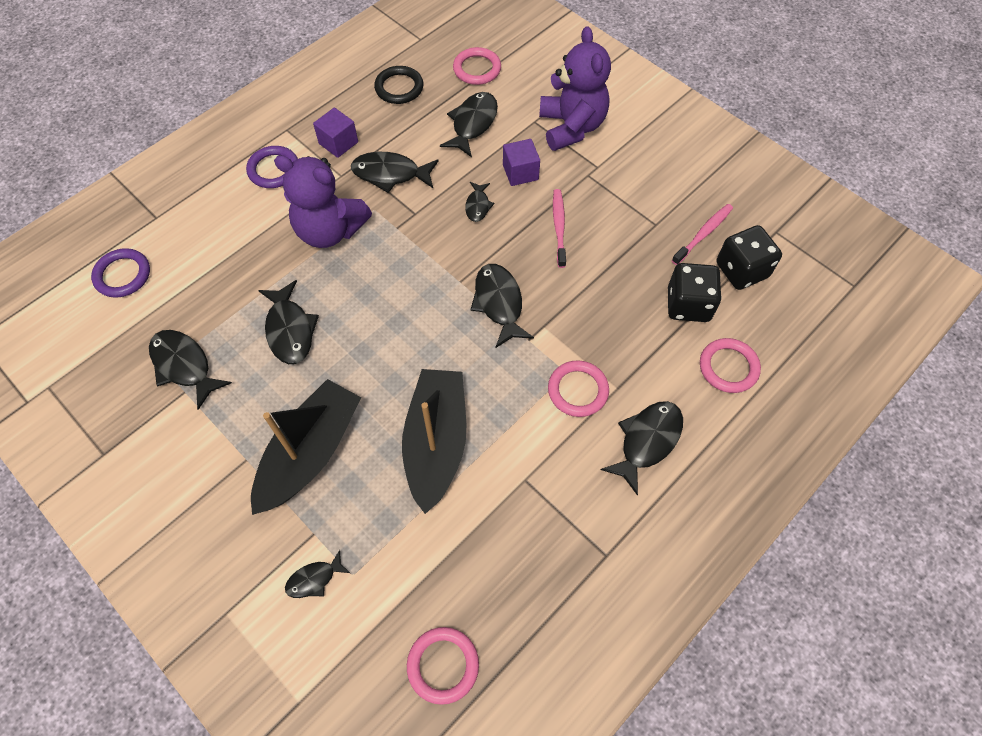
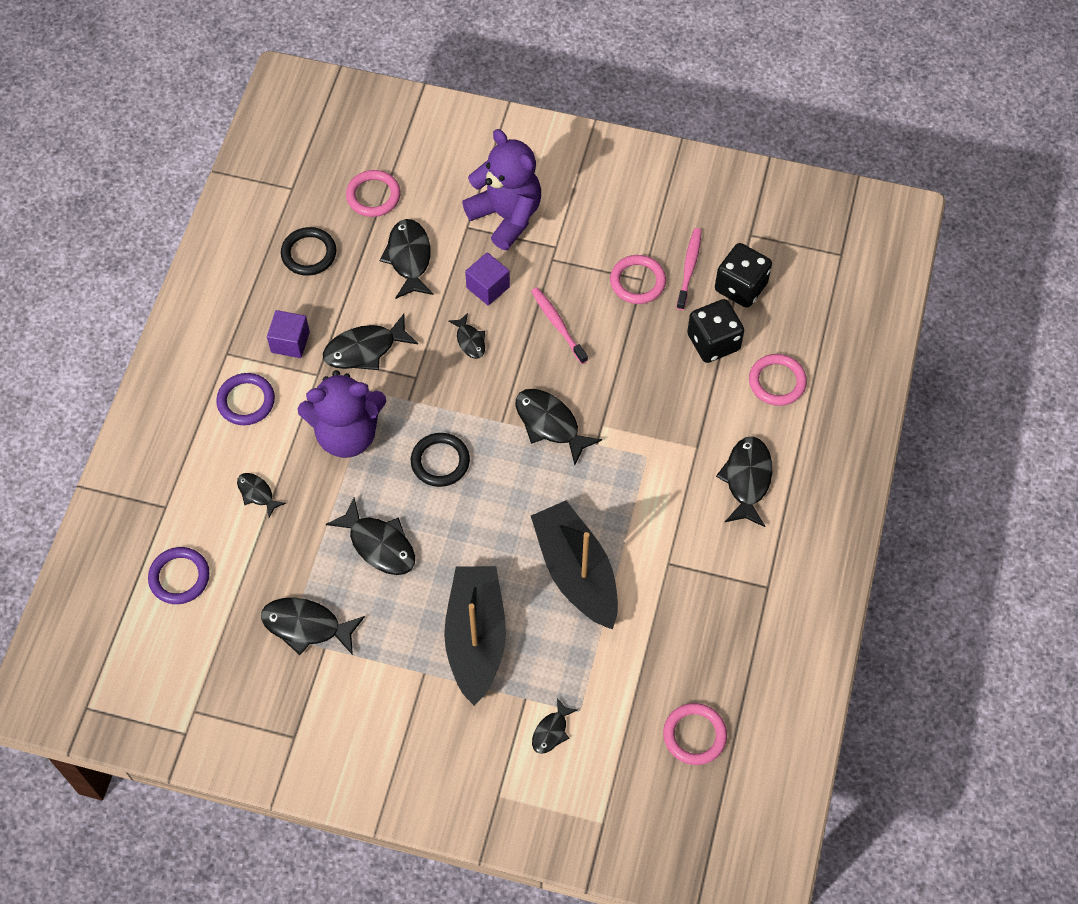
camera: 30 degrees left, 0 degrees up
pink ring [548,360,609,417] -> pink ring moved to [610,255,666,304]
none -> black fish [237,473,286,517]
none -> black ring [411,433,470,487]

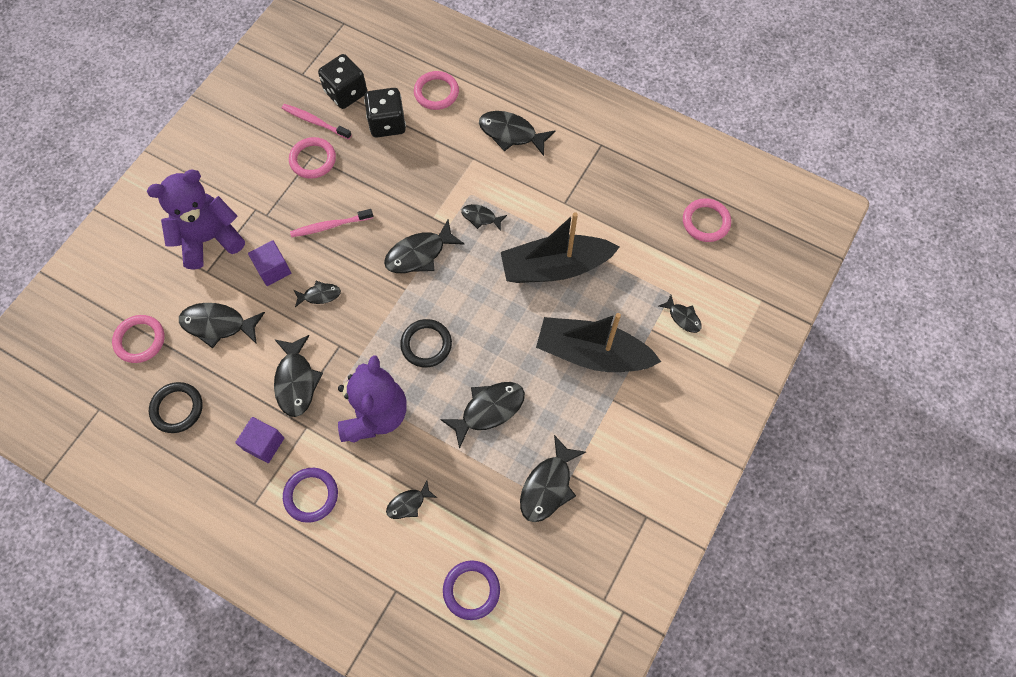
camera: 75 degrees left, 5 degrees up
none -> black fish [461,204,507,231]

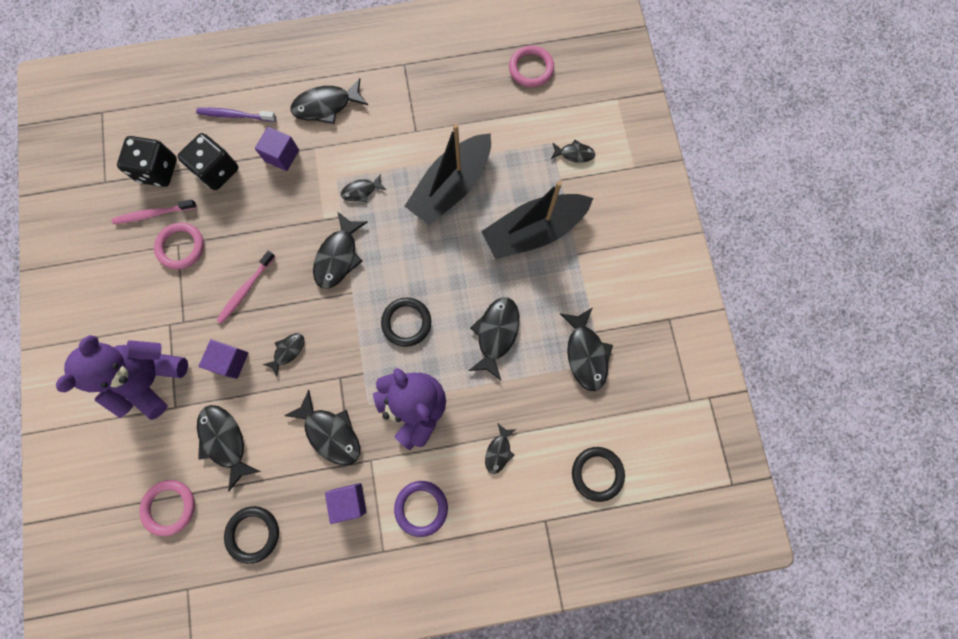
camera: 40 degrees left, 10 degrees up
black fish [179,303,265,349] -> black fish turned 90 degrees clockwise [197,405,261,492]
pink ring [414,71,459,110] -> purple toothbrush [196,108,276,122]
purple ring [443,560,500,620] -> black ring [572,447,625,502]
none -> purple cube [255,127,299,171]

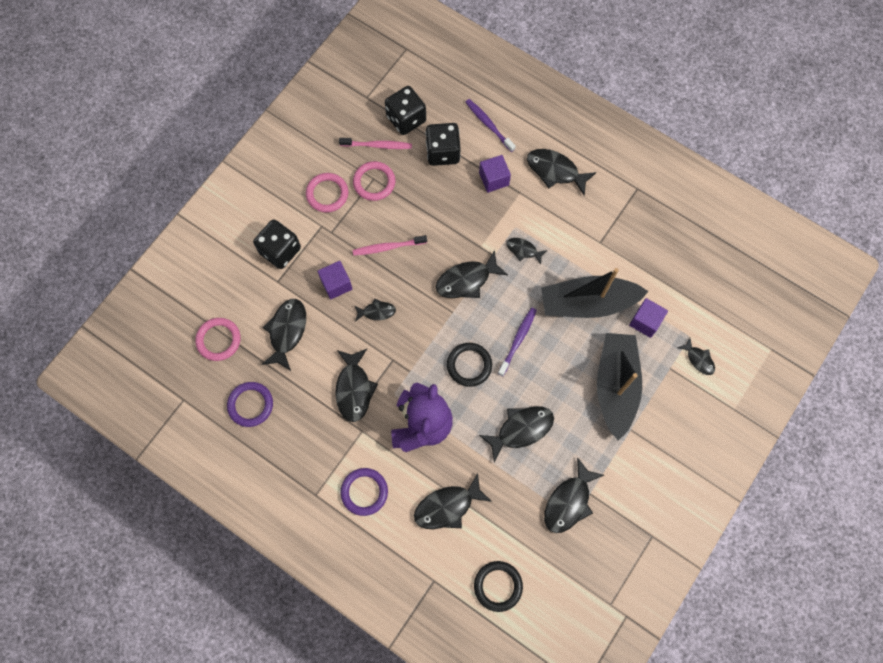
camera: 45 degrees right, 5 degrees down
purple teddy bear [56,335,188,420] -> black dice [253,219,301,269]
pink toothbrush [112,199,197,224] -> pink toothbrush turned 150 degrees clockwise [339,138,412,149]
black ring [224,506,279,564] -> purple ring [227,382,273,427]
purple cube [325,483,367,524] -> purple cube moved to [629,298,668,338]
black boat [481,181,593,260] -> black boat turned 75 degrees clockwise [597,333,642,441]
black fish [485,424,515,474] -> black fish [414,473,492,529], size x1.75
pink ring [509,45,554,87] -> pink ring moved to [306,173,348,213]
none -> purple toothbrush [498,308,537,376]

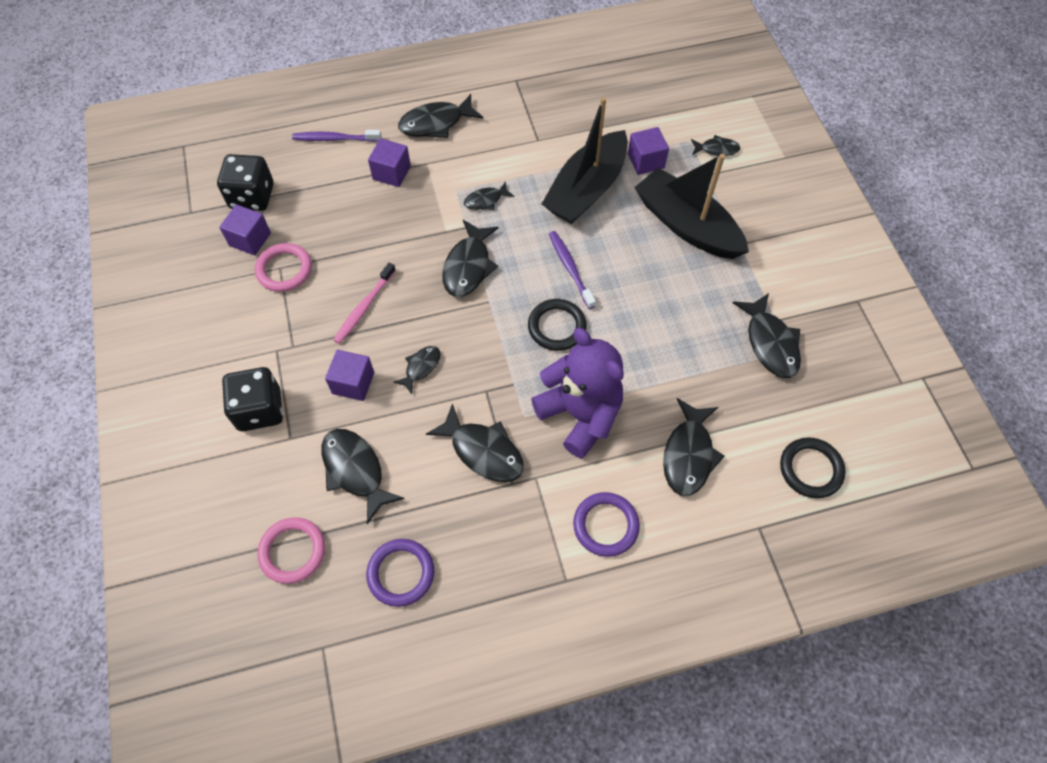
camera: 50 degrees left, 10 degrees down
pink ring [306,173,348,213] -> none
pink toothbrush [339,138,412,149] -> purple cube [219,204,271,255]
black dice [426,123,461,166] -> none
black fish [479,406,554,462] -> none

